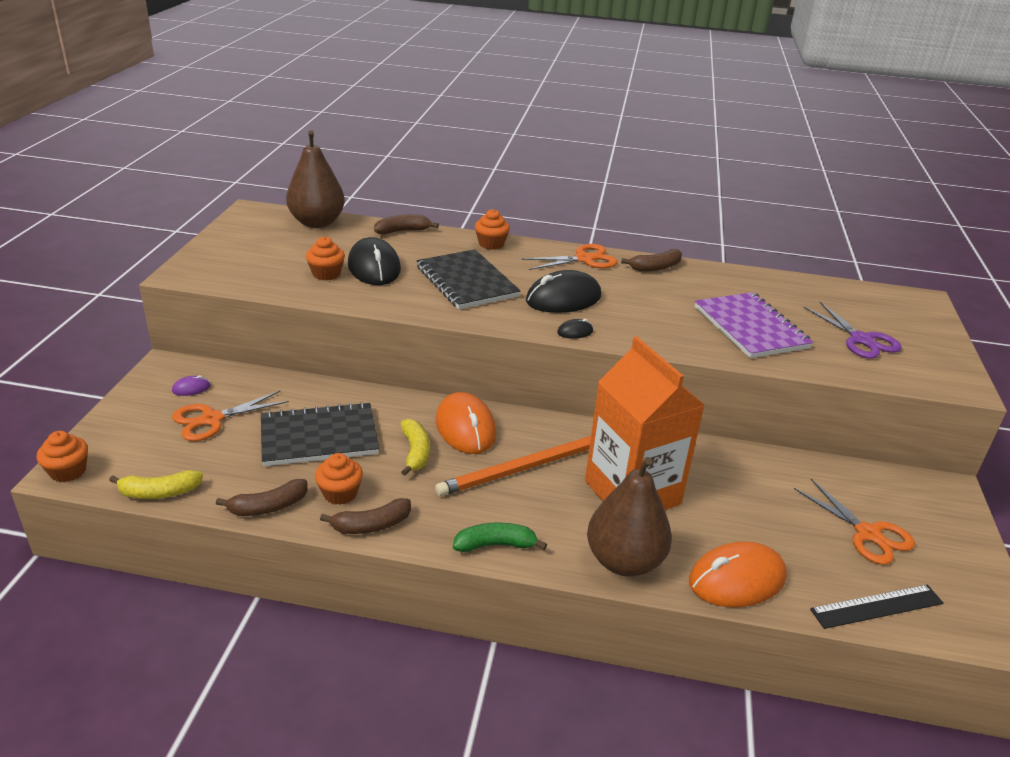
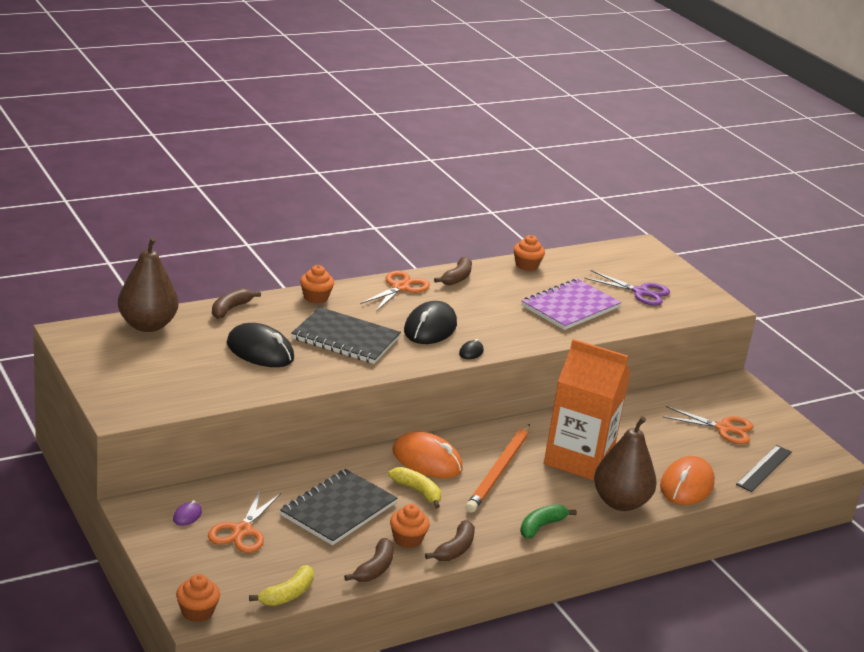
camera: 40 degrees left, 5 degrees down
orange cupcake [306,237,345,281] -> orange cupcake moved to [514,235,545,271]
purple notebook [695,292,813,358] -> purple notebook turned 75 degrees counterclockwise [522,279,621,330]

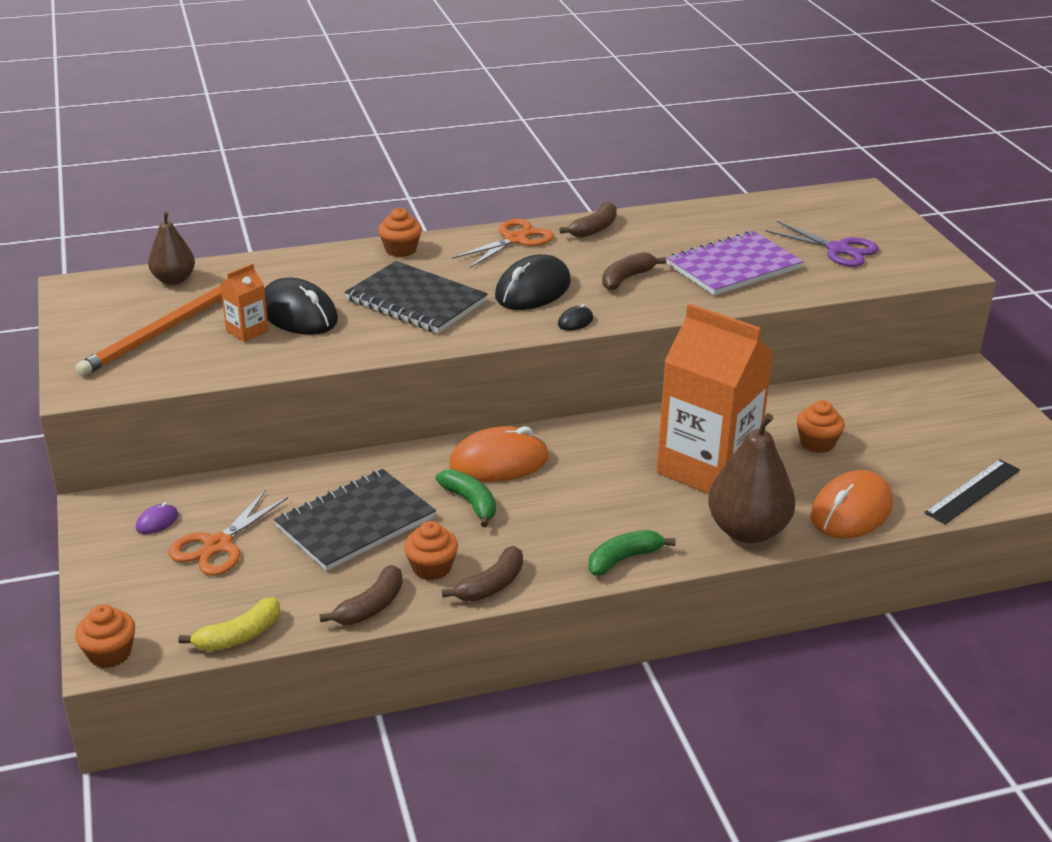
camera: 15 degrees right, 5 degrees up
brown pear [118,237,178,332] -> brown pear [148,212,195,285], size x0.61
brown banana [212,288,261,319] -> brown banana moved to [602,252,666,290]
yellow banana [388,467,441,508] -> green banana [436,469,496,527]
orange mouse [392,432,463,478] -> orange mouse turned 60 degrees counterclockwise [449,426,549,482]
orange pencil [466,424,530,513] -> orange pencil moved to [75,285,222,376]
orange cupcake [514,235,545,271] -> orange cupcake moved to [797,400,845,453]
orange scissors [663,406,753,444] -> none
none -> orange carton [221,264,269,342]

